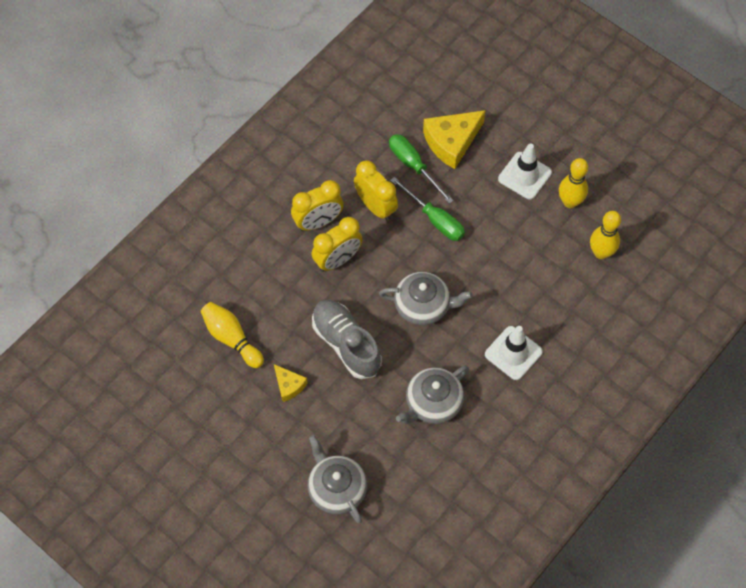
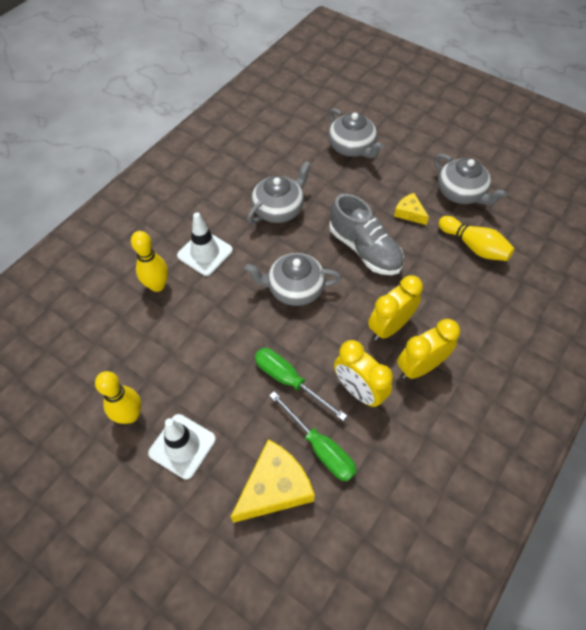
camera: 175 degrees right, 5 degrees down
yellow bowling pin [590,211,621,259] -> yellow bowling pin moved to [131,231,168,292]
none -> grey teapot [434,154,507,205]

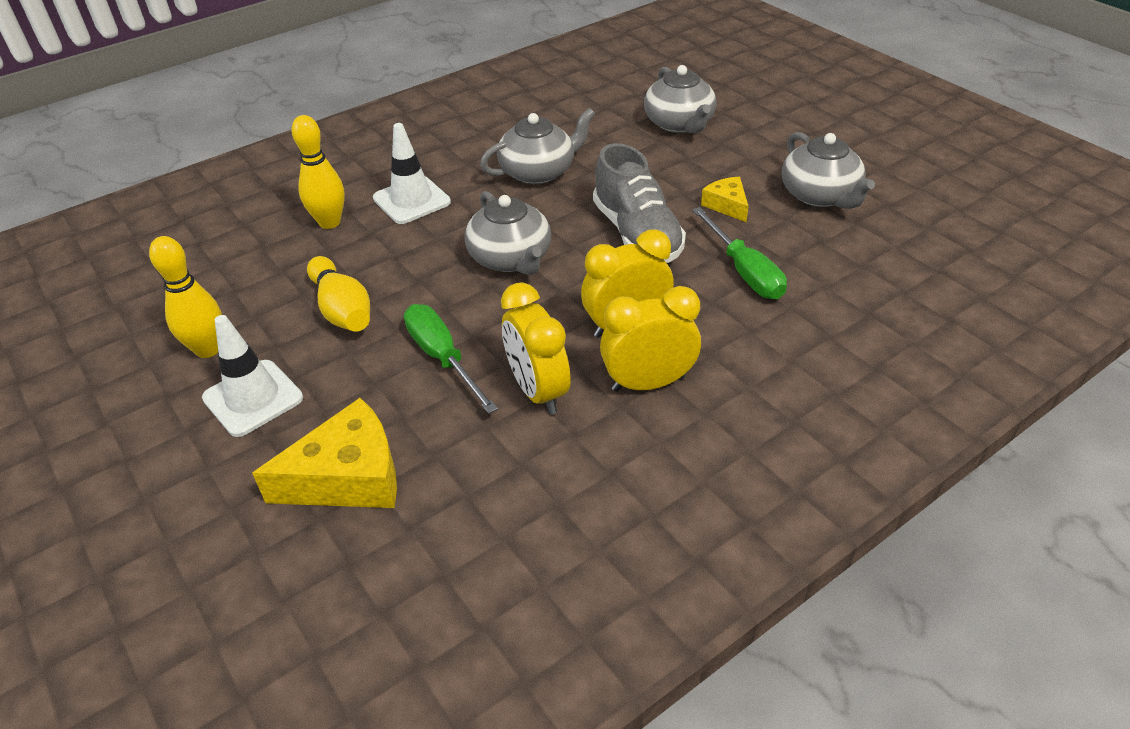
camera: 20 degrees right, 15 degrees down
grey teapot [244,253,342,306] -> grey teapot turned 135 degrees counterclockwise [465,191,551,275]
green screwdriver [269,392,357,482] -> green screwdriver moved to [692,207,787,299]
yellow bowling pin [438,216,515,261] -> yellow bowling pin moved to [307,256,370,332]

